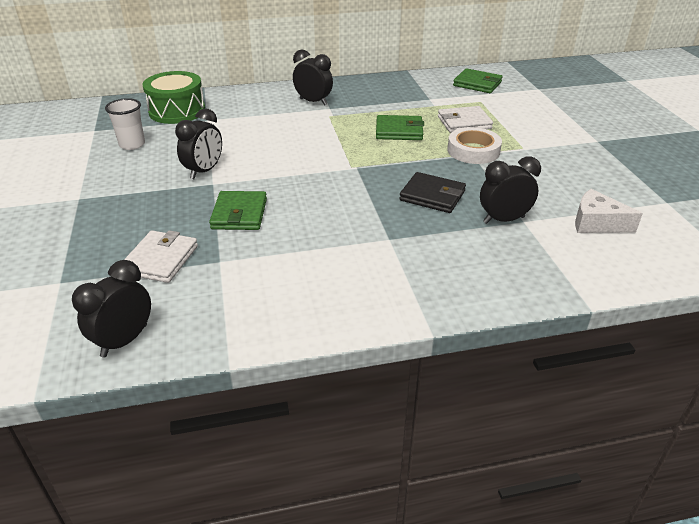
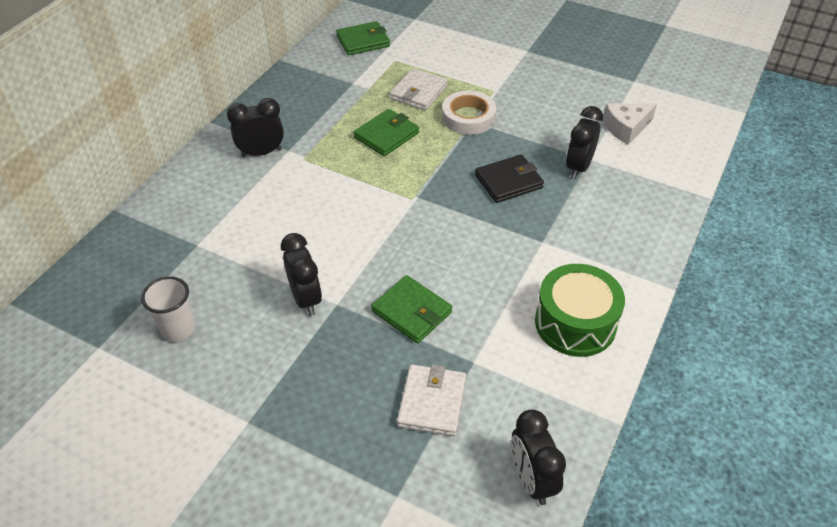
camera: 50 degrees left, 10 degrees up
white wallet [124,230,198,283] -> white wallet turned 45 degrees clockwise [397,364,466,436]
green drum [142,71,205,124] -> green drum moved to [535,264,625,357]

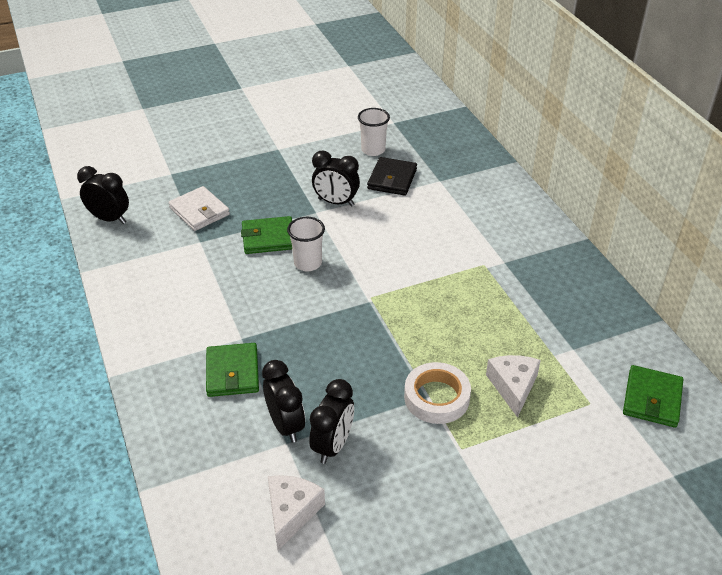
camera: 130 degrees right, 5 degrees down
black clock [227,98,284,157] -> black clock moved to [309,379,354,464]
green wallet [354,109,419,156] -> green wallet moved to [206,343,259,397]
white wallet [390,68,448,110] -> white cheese [486,355,541,418]
black wallet [475,154,544,203] -> black wallet moved to [367,157,417,195]
green drum [535,264,625,357] -> none
none -> white cup [287,217,325,271]

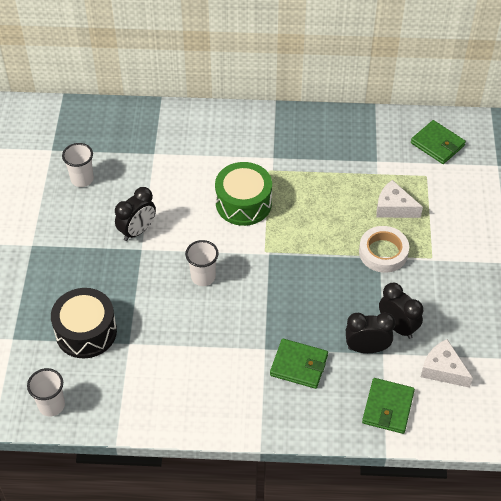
camera: 65 degrees left, 10 degrees up
black clock [77,166,129,224] -> white cup [27,368,65,416]
white wallet [169,186,230,231] -> black drum [51,288,117,358]
green wallet [241,216,292,254] -> green wallet moved to [362,378,415,434]
black wallet [367,157,417,195] -> none
none -> green drum [215,162,272,226]

